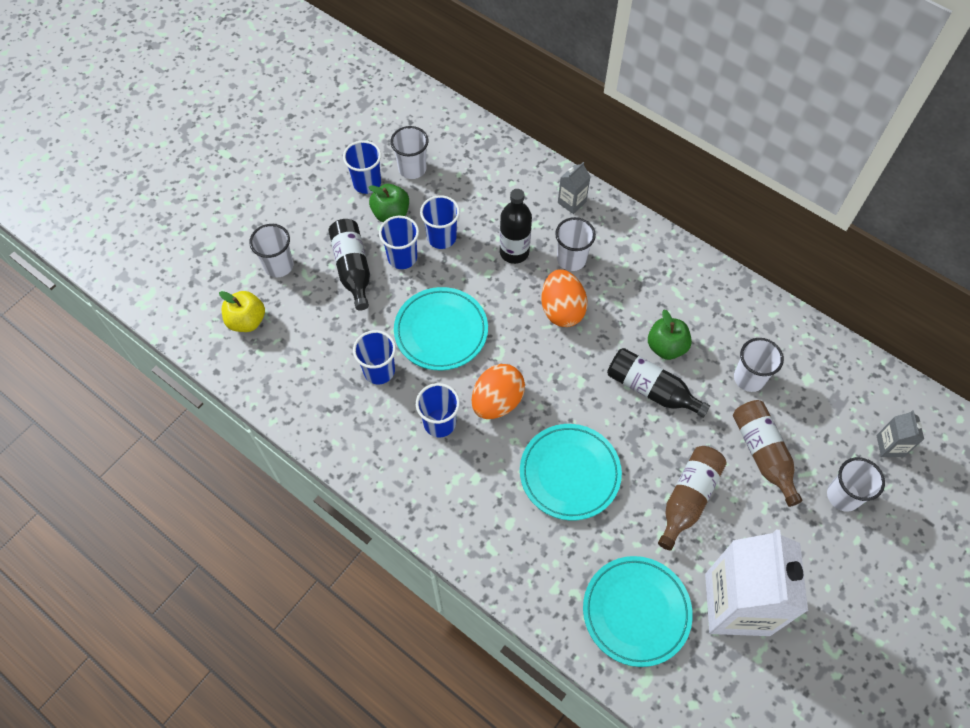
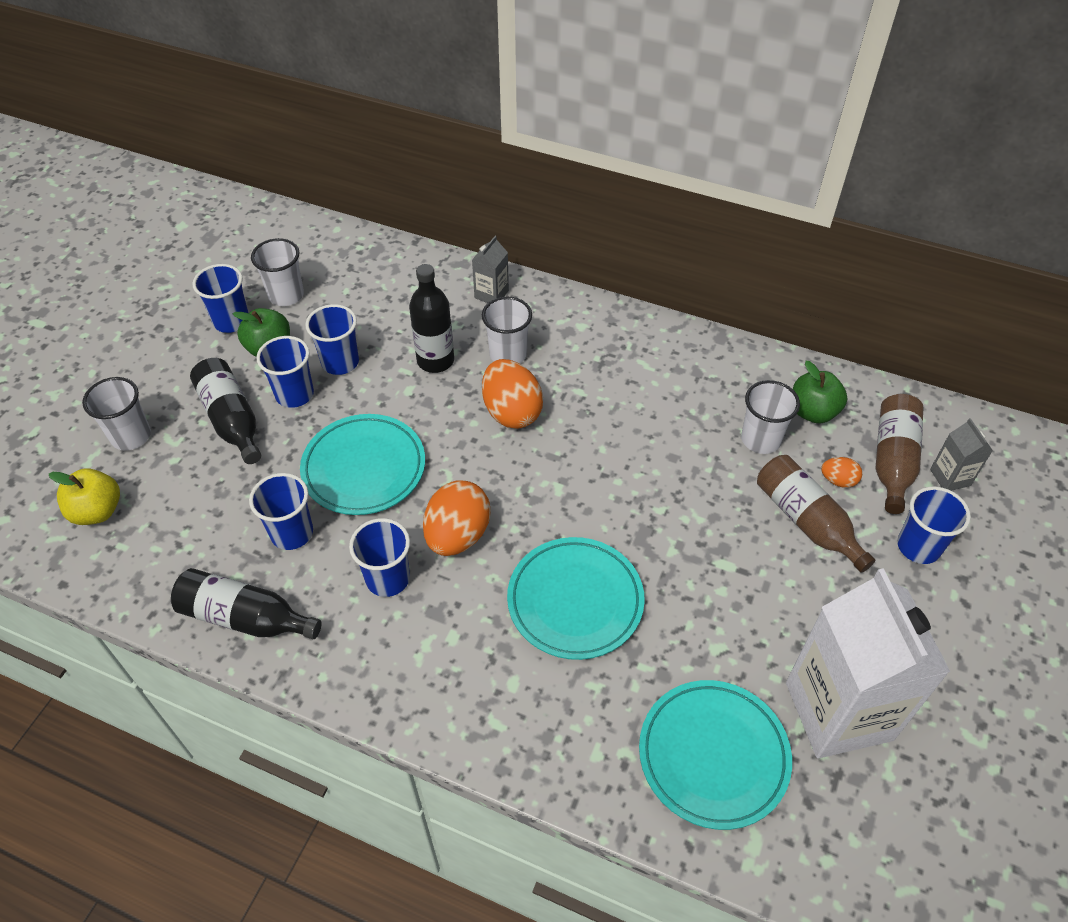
camera: 15 degrees left, 10 degrees down
black bottle [607,348,710,418] -> black bottle moved to [171,568,322,639]
green apple [648,310,692,360] -> green apple moved to [793,361,847,423]
brown bottle [658,446,727,551] -> brown bottle moved to [875,394,924,514]
white cup [827,457,885,512] -> blue cup [897,486,971,564]
none -> orange egg [821,457,862,488]

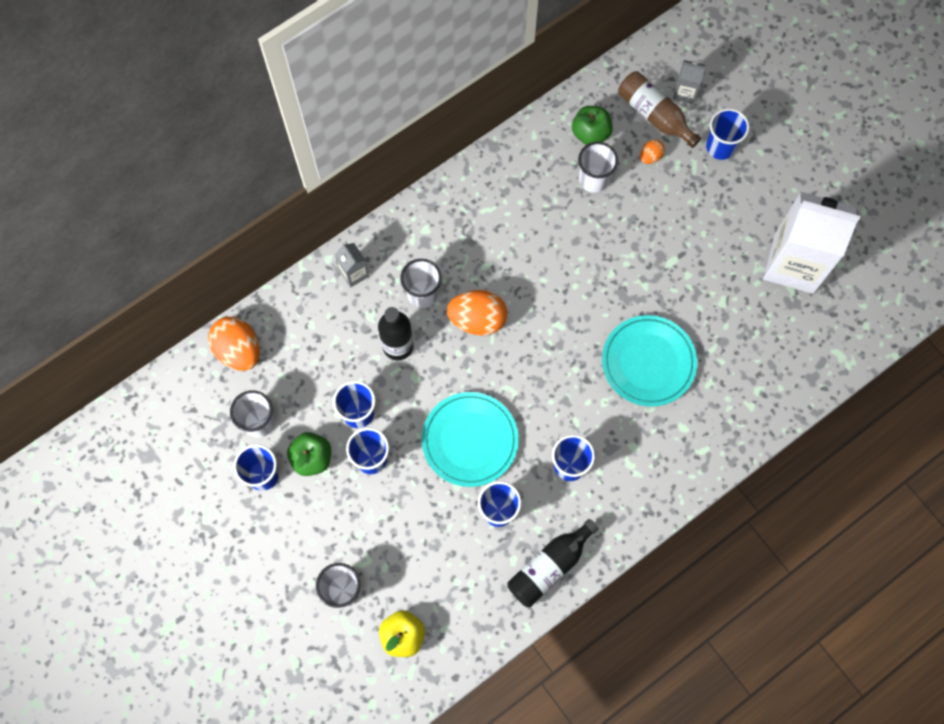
camera: 60 degrees left, 20 degrees up
black bottle [190,358,261,464] -> none
orange egg [423,481,491,556] -> orange egg moved to [208,317,260,371]
turquoise plate [639,680,792,830] -> none
brown bottle [757,455,875,573] -> none

